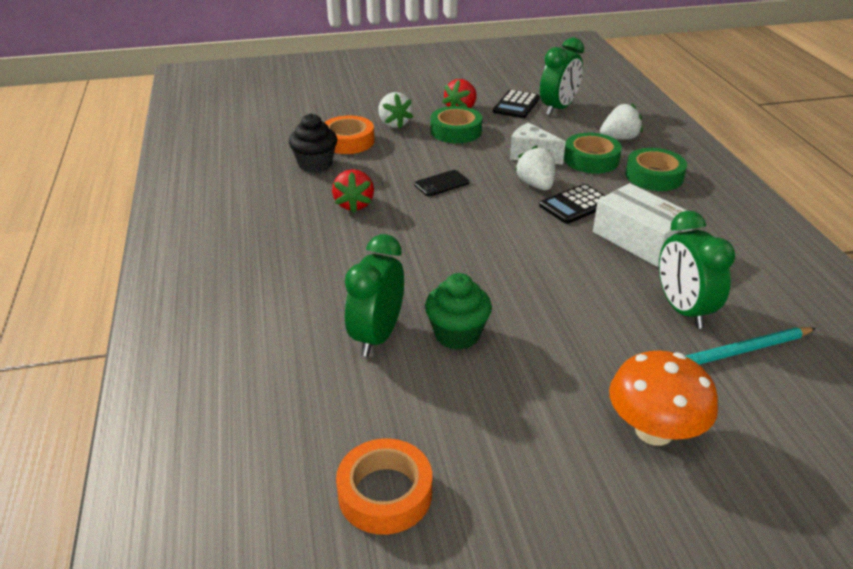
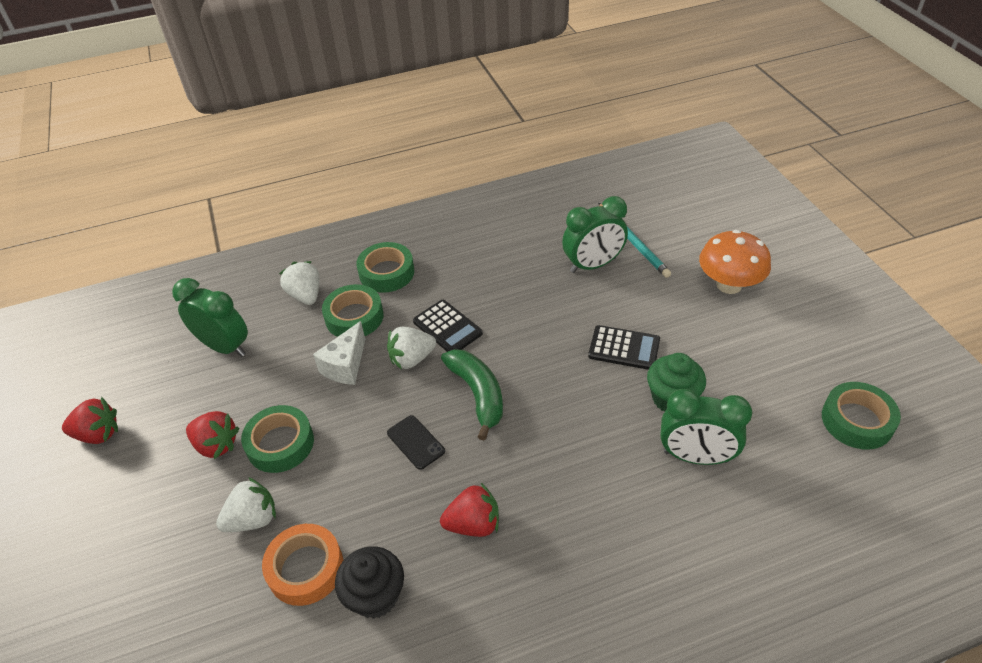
camera: 95 degrees left, 10 degrees up
orange tape [336,439,432,535] -> green tape [822,382,901,450]
black calculator [493,90,540,118] -> black calculator moved to [588,325,660,370]
white box [593,183,693,267] -> none
none -> red strawberry [62,397,118,444]
none -> green banana [441,349,503,440]

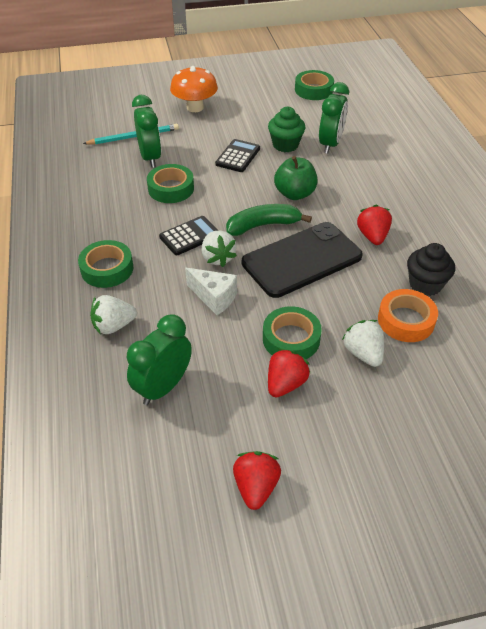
camera: 85 degrees left, 0 degrees up
green tape [322,284,384,337] -> green tape moved to [147,164,194,203]
black phone [387,415,445,470] -> black phone [242,222,363,298], size x2.45
none -> green apple [274,156,318,200]

